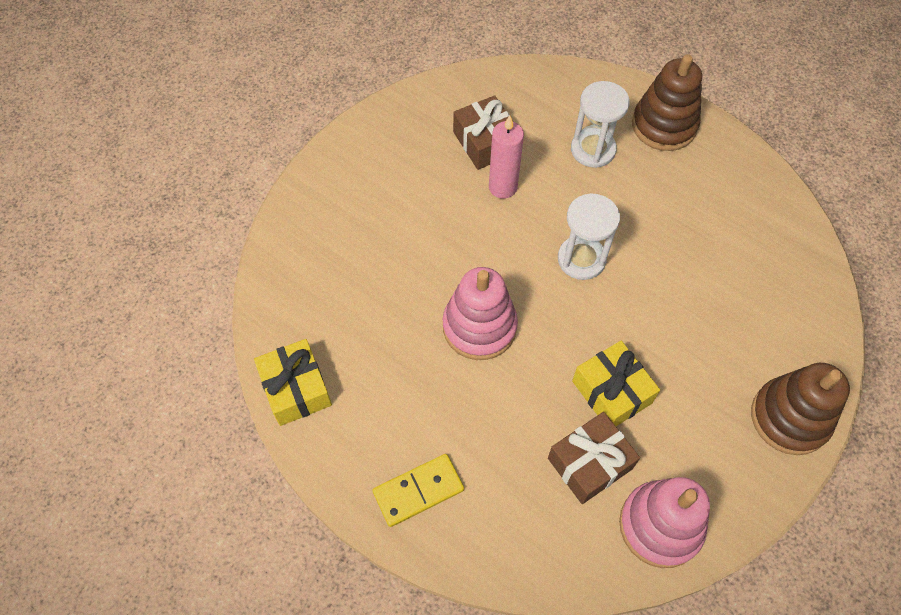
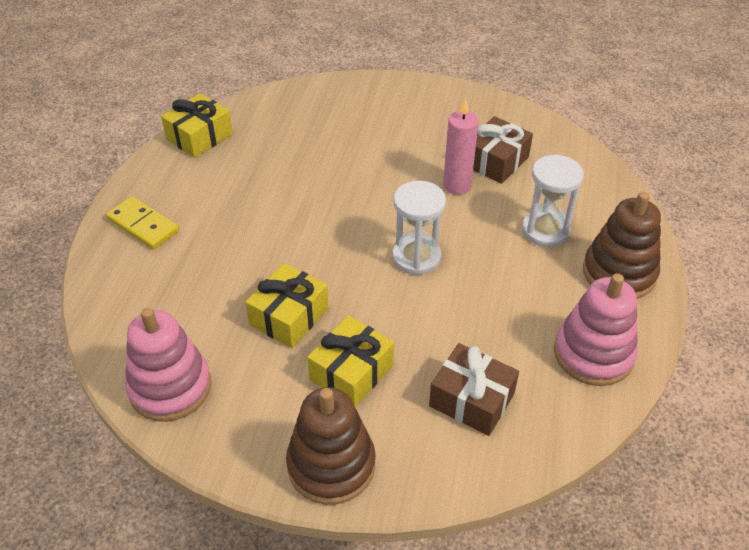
camera: 65 degrees right, 15 degrees down
pink stacking toy [443,267,518,360] -> pink stacking toy moved to [554,273,638,386]
brown gift [548,412,640,504] -> brown gift moved to [429,343,519,436]
none -> yellow gift [307,315,394,407]

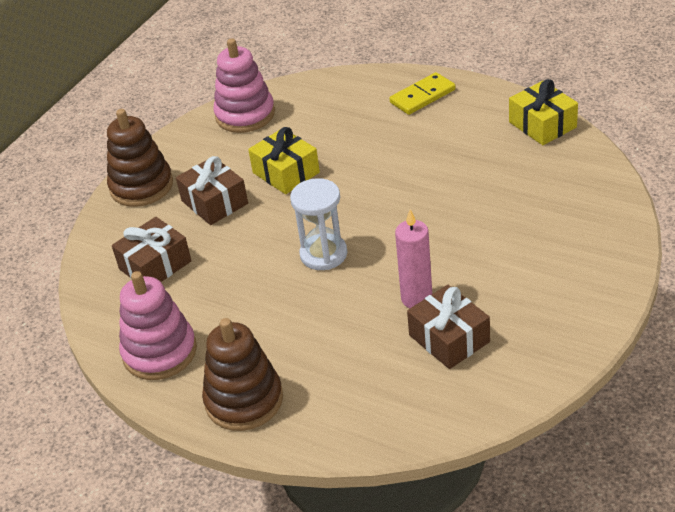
camera: 110 degrees right, 5 degrees down
yellow gift [307,315,394,407] -> brown gift [176,156,248,225]
white hourglass [522,155,584,247] -> none

